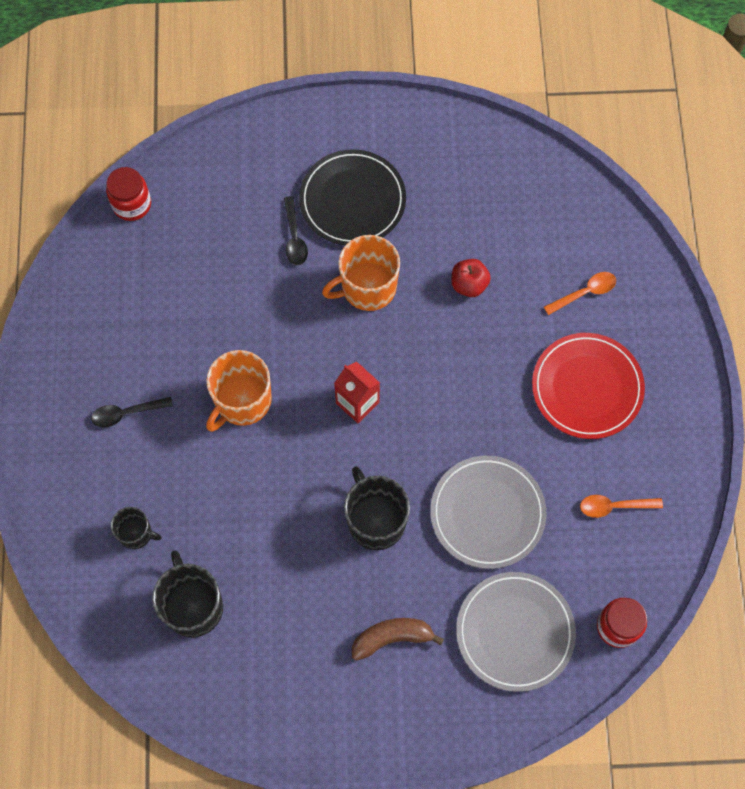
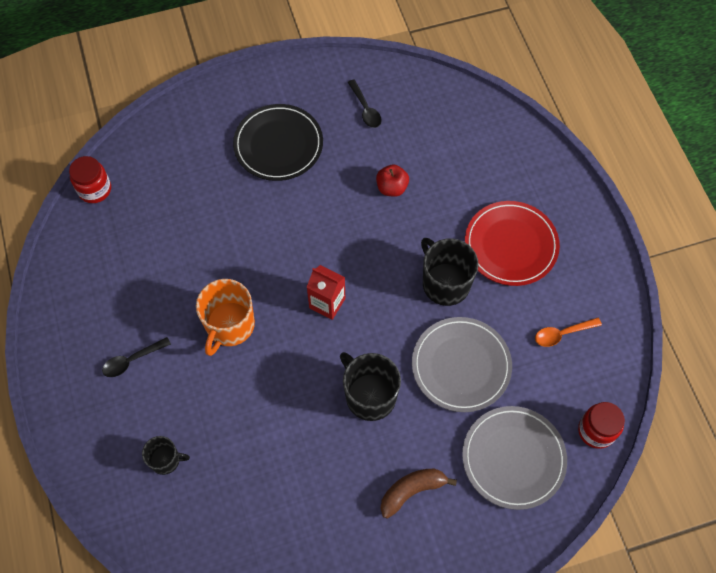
camera: 15 degrees left, 5 degrees down
black mug [152,550,223,637] -> black mug moved to [421,238,479,306]
black spoon [284,196,308,265] -> black spoon moved to [348,80,382,128]
orange mug [322,235,400,311] -> none
orange spoon [544,272,616,315] -> none

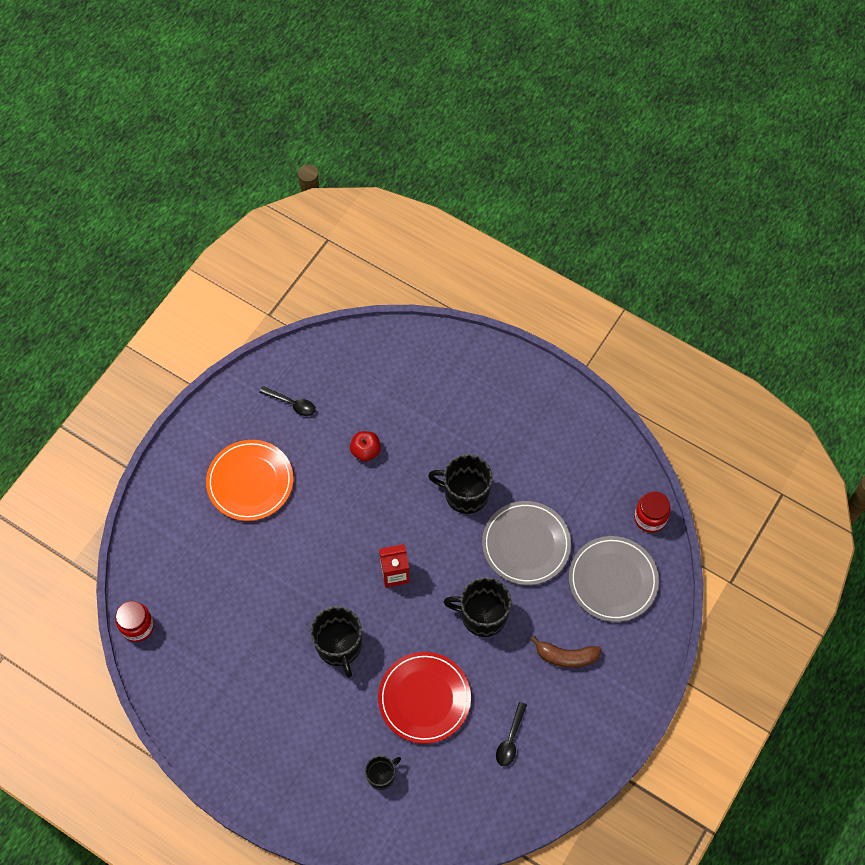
camera: 40 degrees left, 0 degrees up
black spoon [102,337,171,377] -> black spoon moved to [496,702,527,766]
orange mug [196,279,255,356] -> black mug [311,606,362,678]
black plate [233,104,323,181] -> orange plate [206,440,293,521]
brown banana [380,468,457,518] -> brown banana turned 105 degrees counterclockwise [530,636,602,668]
red plate [465,201,560,286] -> red plate moved to [378,652,471,744]
orange spoon [535,318,602,347] -> none

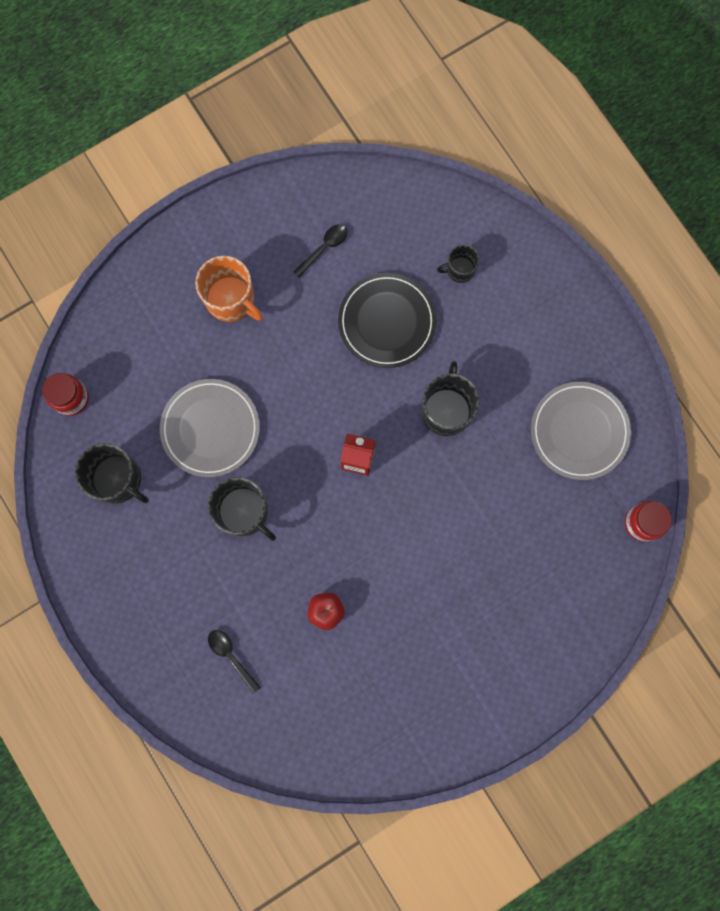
camera: 155 degrees left, 15 degrees up
orange plate [206,440,293,521] -> none
black spoon [259,386,316,416] -> black spoon moved to [208,630,261,694]
red plate [378,652,471,744] -> black plate [338,273,436,368]
black mug [444,577,511,637] -> black mug moved to [75,443,149,504]
brown banana [530,636,602,668] -> orange mug [195,256,263,322]
grey plate [569,536,659,622] -> grey plate moved to [531,382,631,480]

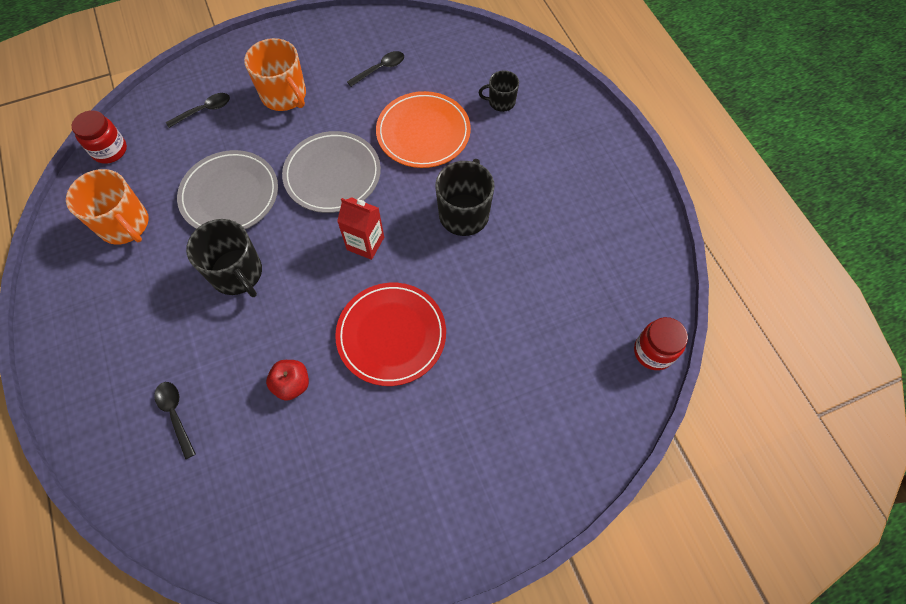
camera: 10 degrees right, 15 degrees down
black mug [75,443,149,504] -> orange mug [66,169,149,245]
black plate [338,273,436,368] -> orange plate [376,91,471,168]
grey plate [531,382,631,480] -> grey plate moved to [282,131,381,213]
none -> black spoon [166,93,230,128]
none -> red plate [335,283,446,386]

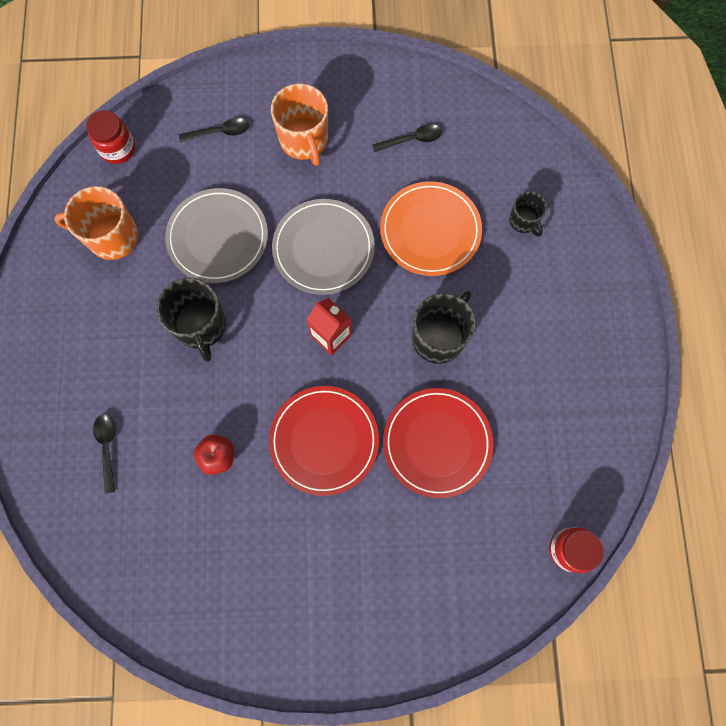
camera: 20 degrees right, 10 degrees up
orange mug [66,169,149,245] -> orange mug turned 120 degrees clockwise [54,186,138,260]
black mug [479,70,519,112] -> black mug turned 135 degrees counterclockwise [509,191,547,237]
none -> red plate [383,388,493,498]

